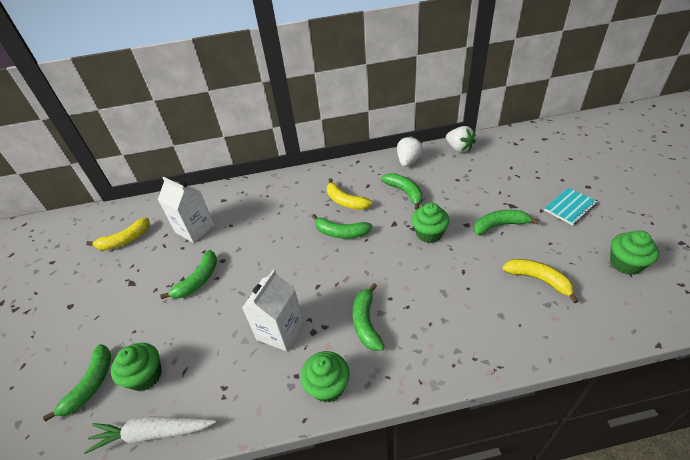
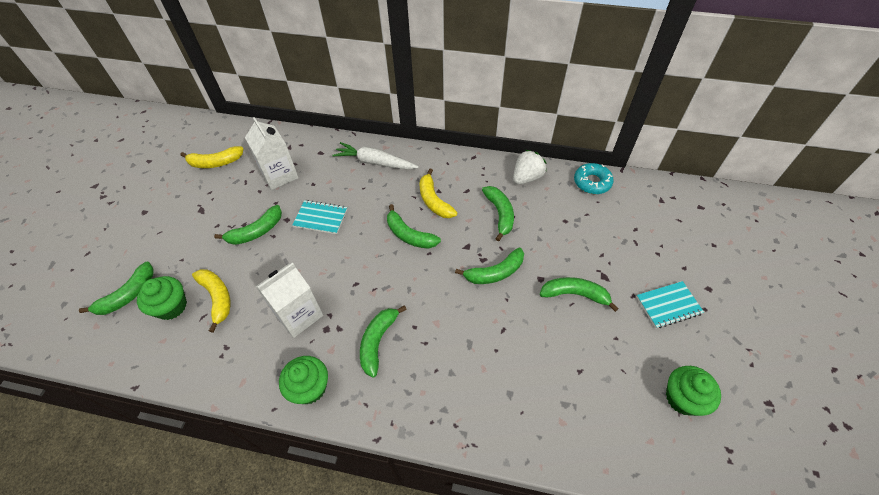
camera: 20 degrees right, 10 degrees up
white carrot [84,416,216,454] -> white carrot moved to [332,142,419,170]
green cupcake [411,202,450,243] -> green banana [455,248,524,284]
white strawberry [446,126,476,153] -> turquoise donut [574,163,614,194]
yellow banana [502,259,579,303] -> yellow banana moved to [192,269,230,333]
none -> turquoise notebook [293,200,347,234]

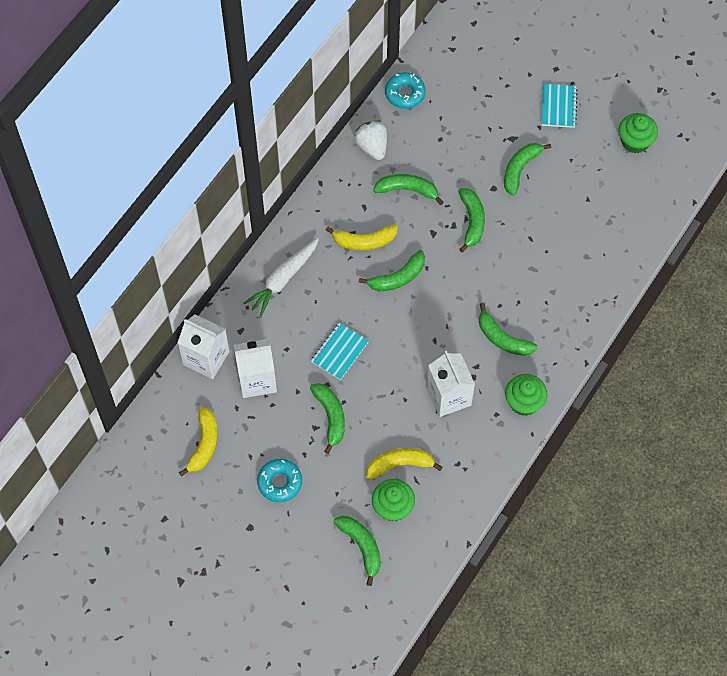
camera: 70 degrees left, 10 degrees up
none -> white carton [178,314,229,379]
none -> turquoise donut [257,459,302,502]

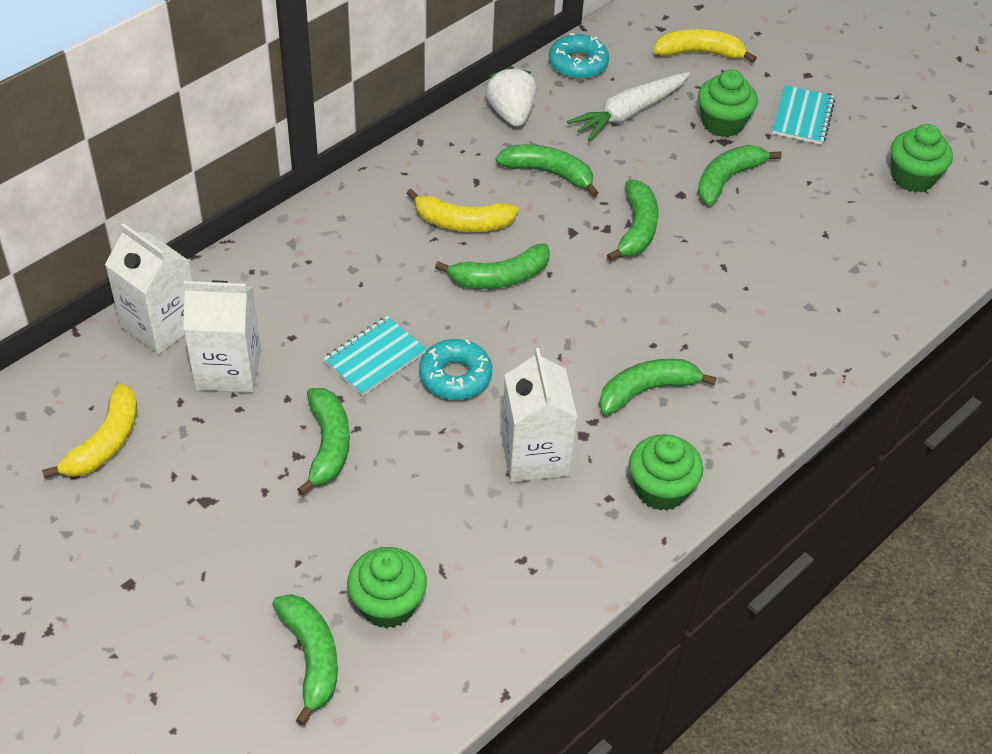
camera: 10 degrees right, 15 degrees down
white carrot [244,238,319,317] -> white carrot moved to [567,72,690,141]
turquoise donut [257,459,302,502] -> turquoise donut moved to [419,339,492,400]
yellow banana [366,448,442,480] -> yellow banana moved to [654,29,757,63]
green banana [479,303,537,356] -> green banana turned 105 degrees clockwise [599,359,717,415]
none -> green cupcake [698,69,758,137]

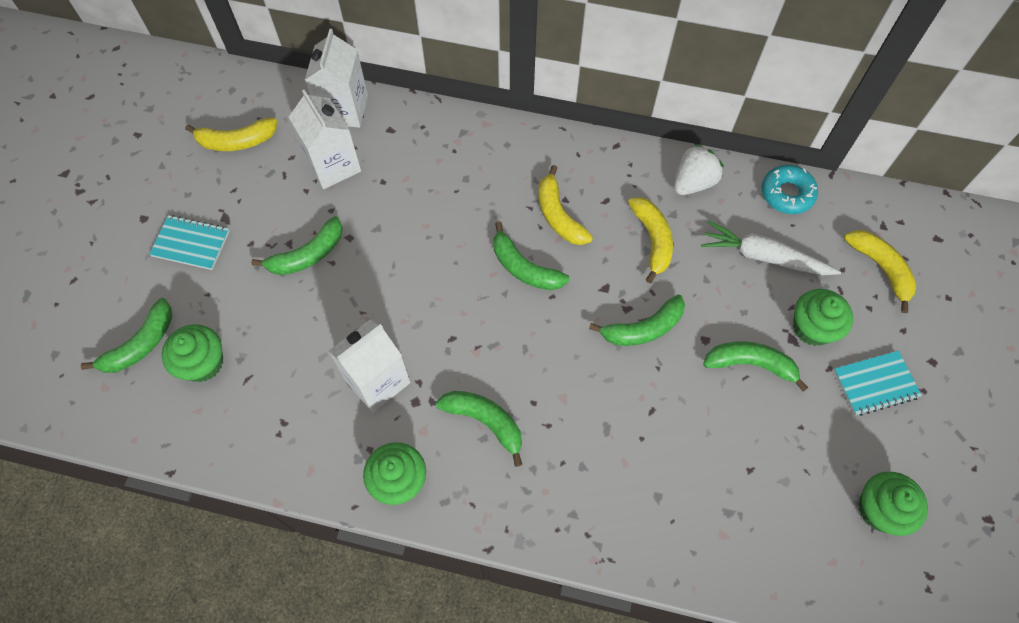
camera: 60 degrees right, 15 degrees up
turquoise notebook [323,316,426,396] -> turquoise notebook moved to [149,215,230,270]
turquoise donut [419,339,492,400] -> none
green banana [495,145,599,197] -> yellow banana [628,197,673,283]

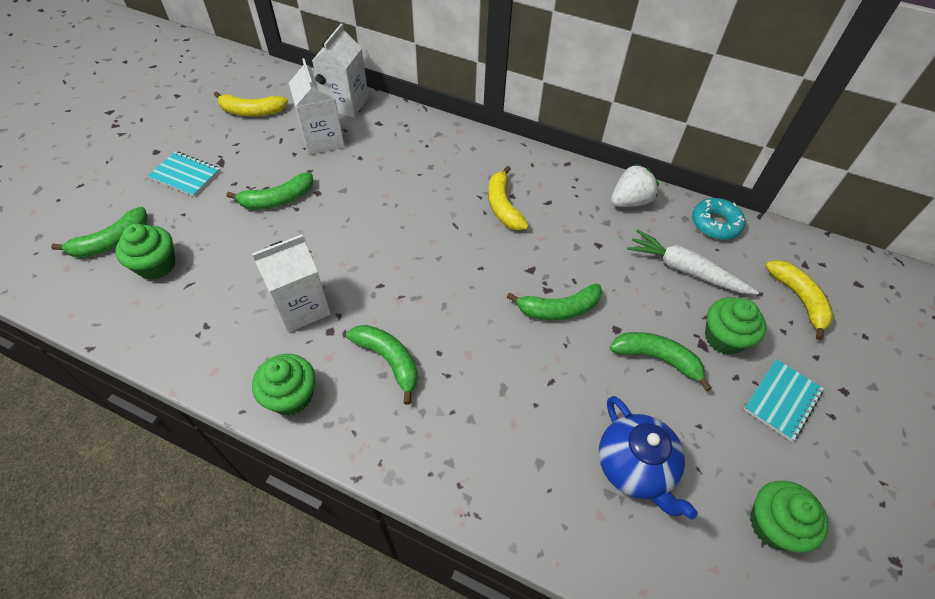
camera: 10 degrees right, 10 degrees down
green banana [493,221,569,290] -> none
yellow banana [628,197,673,283] -> none
turquoise notebook [833,351,922,416] -> turquoise notebook turned 45 degrees counterclockwise [744,359,824,441]
none -> blue teapot [599,396,698,520]

